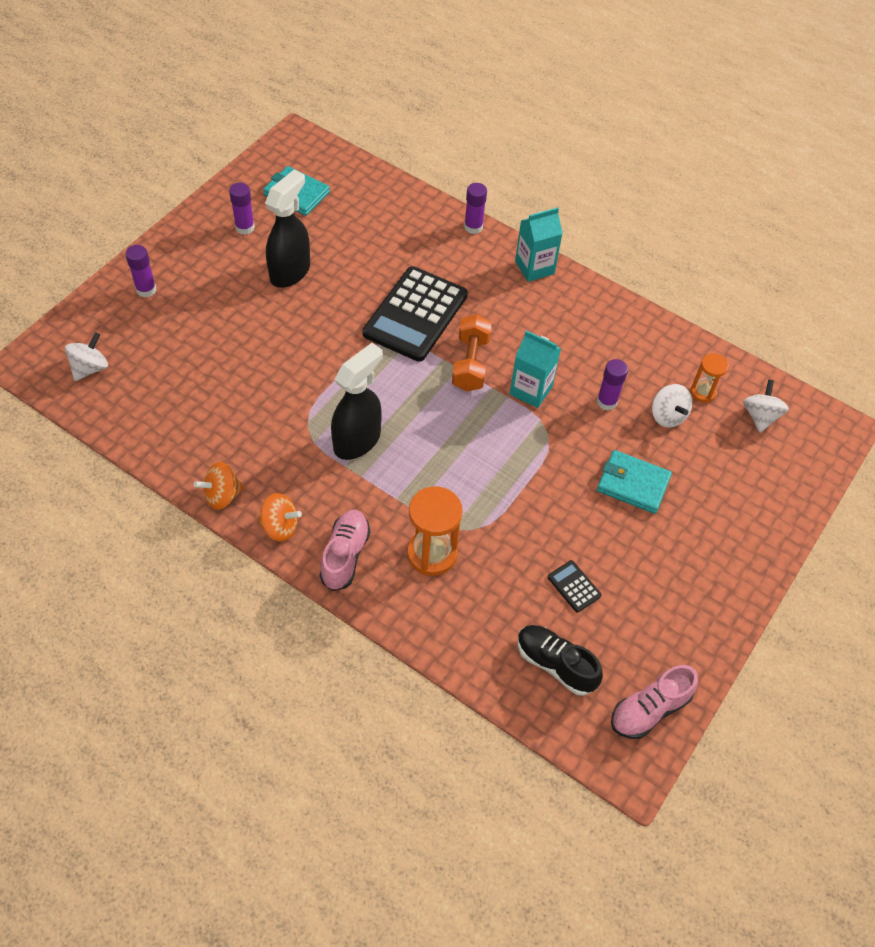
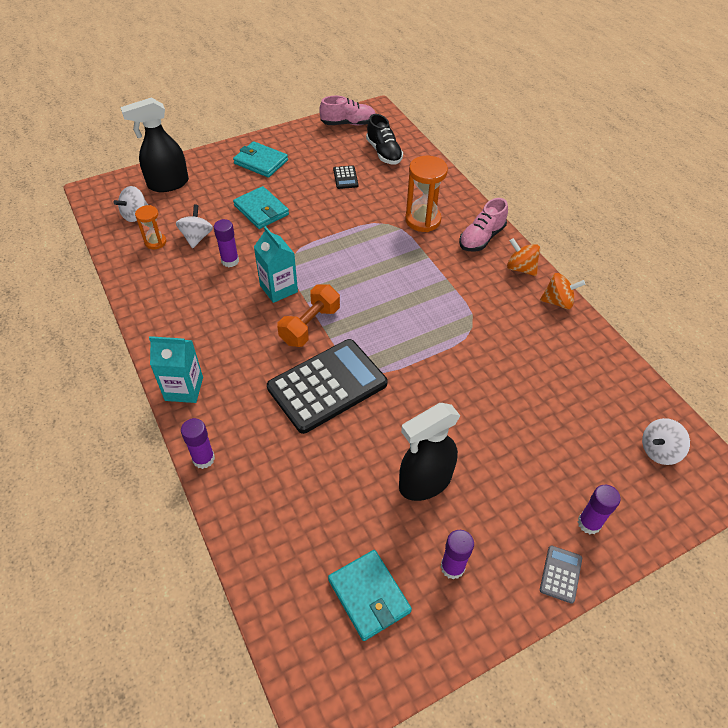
camera: 150 degrees left, 5 degrees down
black spray bottle [331,343,383,460] -> black spray bottle moved to [120,97,189,192]
none -> turquoise wallet [233,141,288,177]
none -> grey calculator [540,545,582,604]

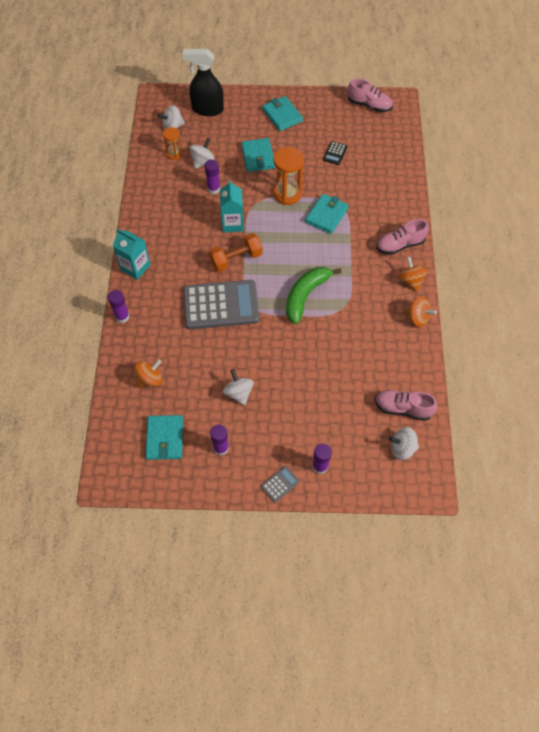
camera: 30 degrees right, 10 degrees up
black calculator [267,339,388,434] -> grey calculator [183,280,259,329]
black shoe [366,114,403,164] -> none
black spray bottle [399,403,460,501] -> white spinning top [223,369,254,406]
orange hourglass [405,156,448,232] -> orange hourglass moved to [273,147,304,205]
none -> orange spinning top [135,360,162,387]
none -> green banana [286,267,342,324]
none -> turquoise wallet [305,194,349,234]
none -> pink shoe [375,390,438,421]

